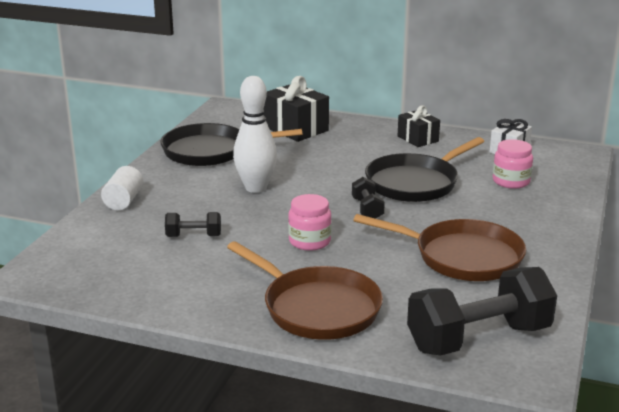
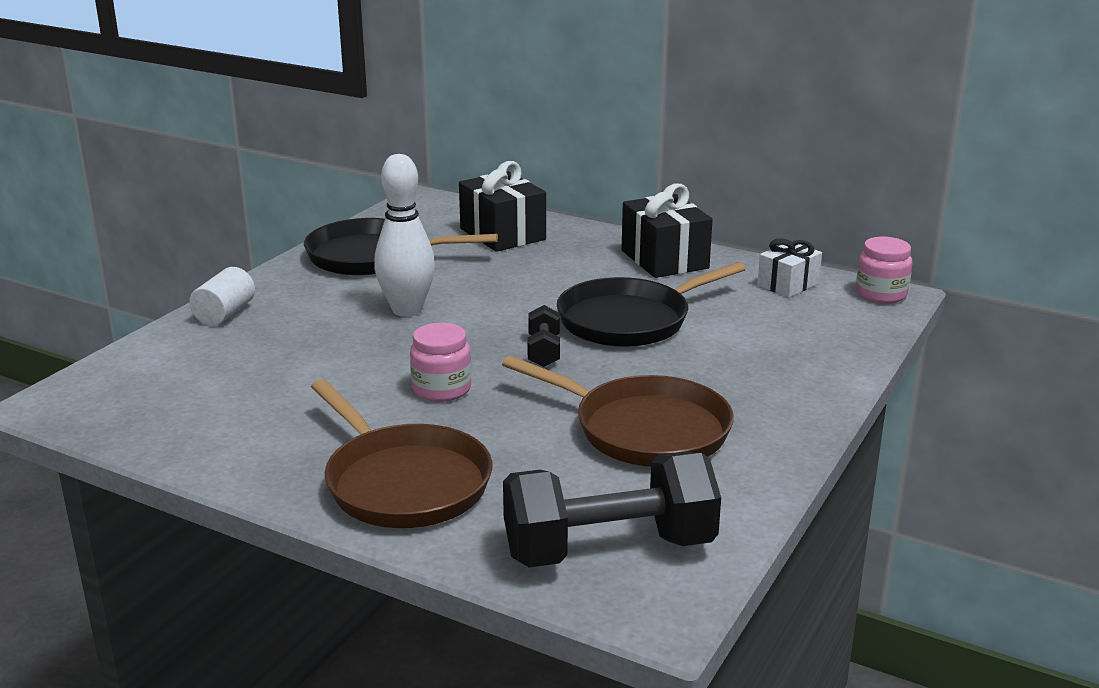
camera: 10 degrees right, 0 degrees up
black dumbbell [165,212,221,237] -> none
black gift [398,105,440,147] -> black gift [621,184,713,278], size x1.60
pink jar [493,139,533,189] -> pink jar moved to [856,237,912,303]

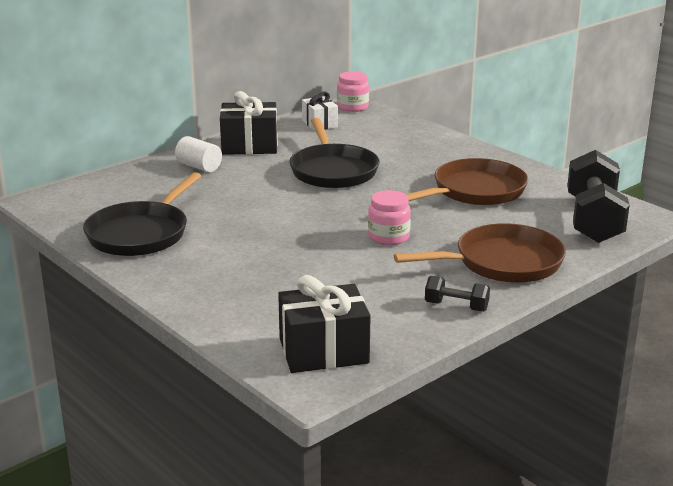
camera: 70 degrees left, 0 degrees up
white cylinder [189,267,255,326] -> white cylinder moved to [175,136,222,172]
white bowling pin [374,154,435,317] -> none
black gift [459,161,546,252] -> black gift moved to [278,275,371,373]
black dumbbell [528,305,560,367] -> black dumbbell moved to [425,276,490,312]

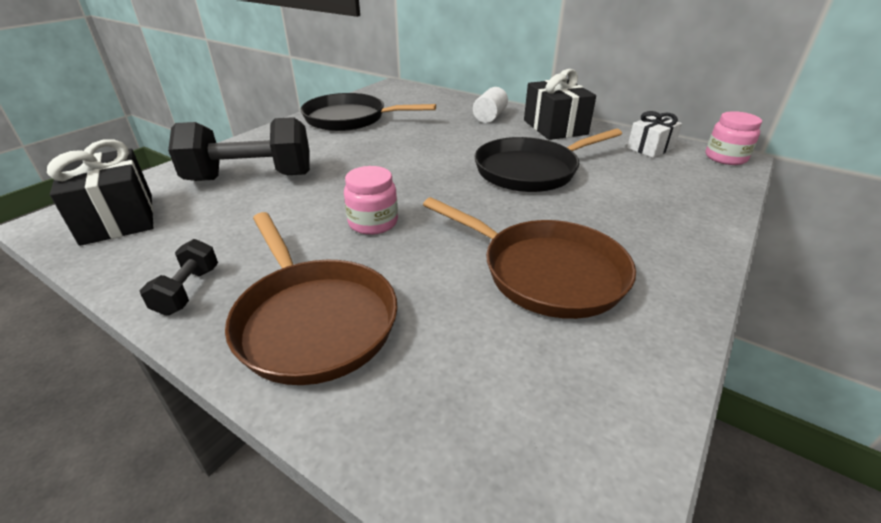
camera: 75 degrees right, 10 degrees up
black dumbbell [567,150,630,243] -> black dumbbell moved to [168,117,310,181]

